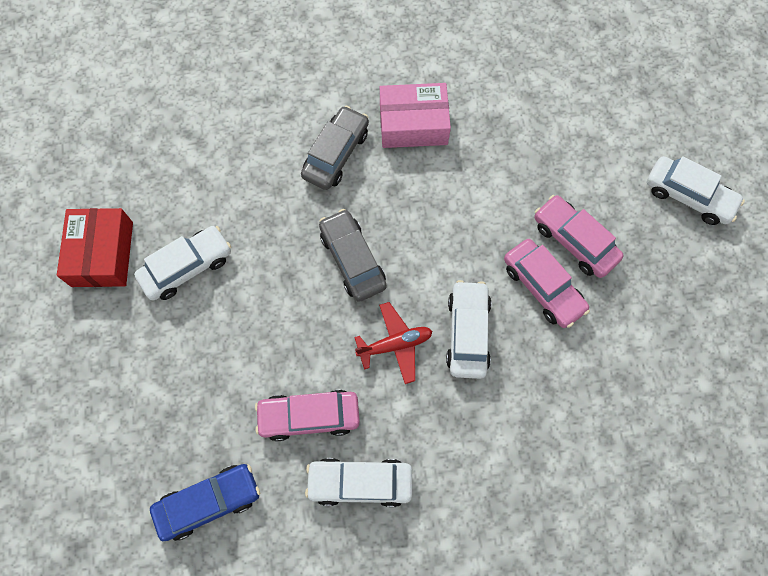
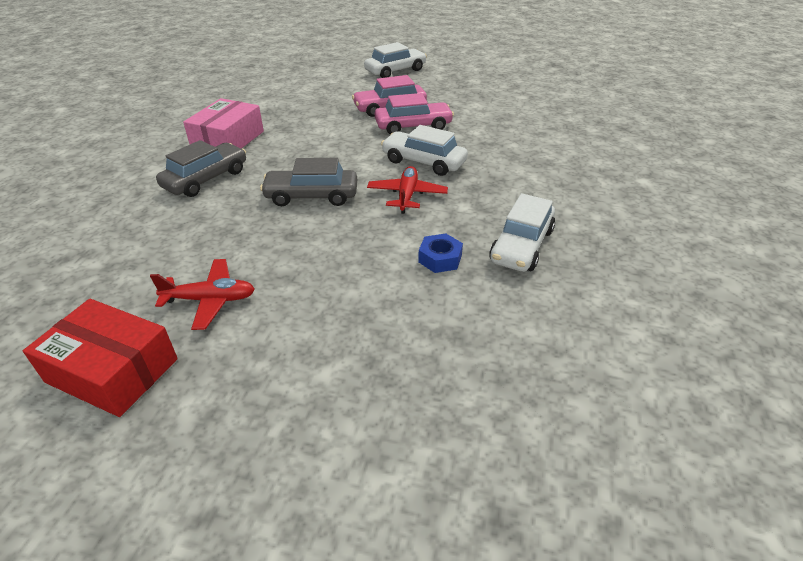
camera: 65 degrees left, 30 degrees down
white car [134,226,231,300] -> red plane [150,259,255,330]
blue car [150,464,260,541] -> none
pink car [255,390,360,441] -> blue nut [418,233,463,273]
grey car [301,106,369,190] -> grey car turned 75 degrees clockwise [156,140,246,197]

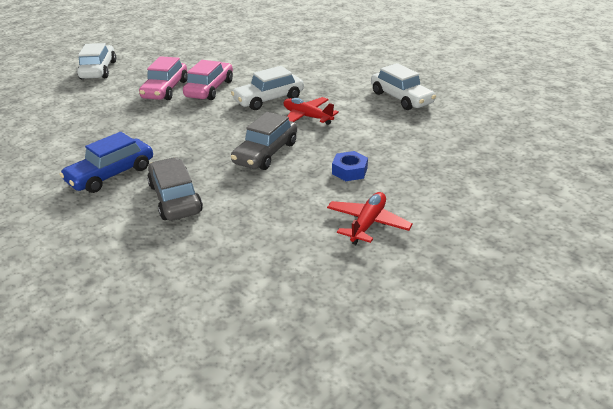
camera: 60 degrees left, 5 degrees down
red box [23,299,178,417] -> none
pink box [183,98,264,149] -> blue car [59,132,153,193]
blue nut [418,233,463,273] -> blue nut moved to [332,151,368,181]

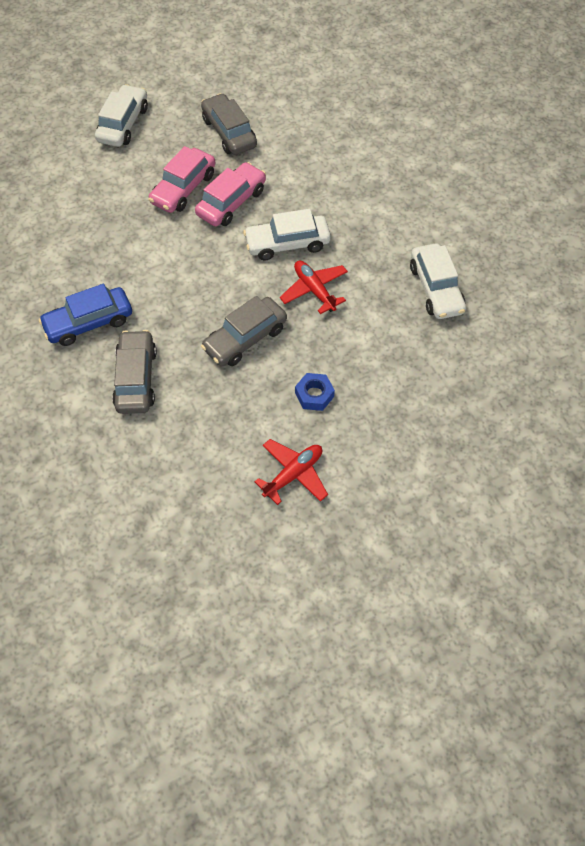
camera: 20 degrees right, 25 degrees up
none -> grey car [201,93,257,155]

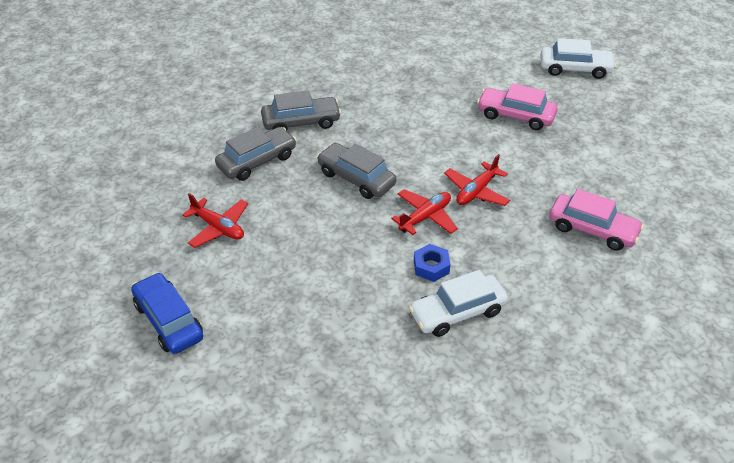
camera: 80 degrees right, 15 degrees down
blue car [39,284,132,346] -> blue car moved to [131,272,203,354]
pink car [195,162,266,226] -> pink car moved to [549,189,644,251]
grey car [201,93,257,155] -> grey car moved to [215,127,297,181]
white car [243,209,331,260] -> red plane [444,154,510,206]
blue nut [295,373,335,411] -> blue nut moved to [414,244,450,282]

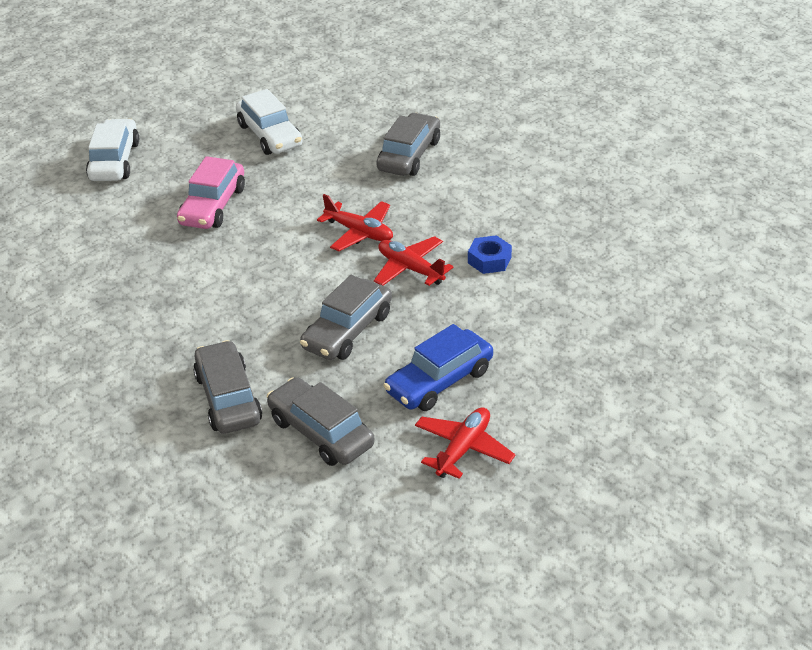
camera: 95 degrees left, 5 degrees down
blue car [131,272,203,354] -> blue car moved to [383,324,493,411]
white car [409,270,508,337] -> white car moved to [236,89,302,155]
pink car [549,189,644,251] -> grey car [377,113,440,176]

